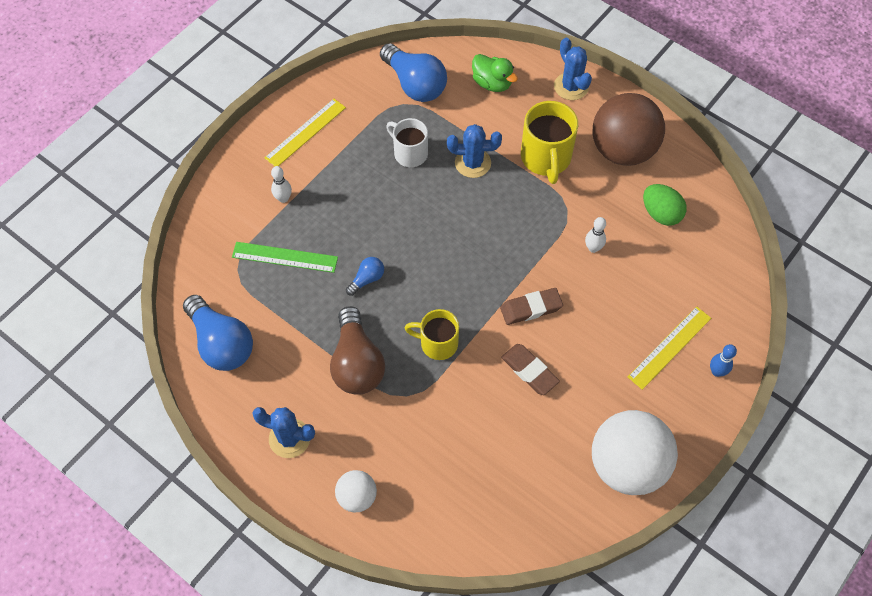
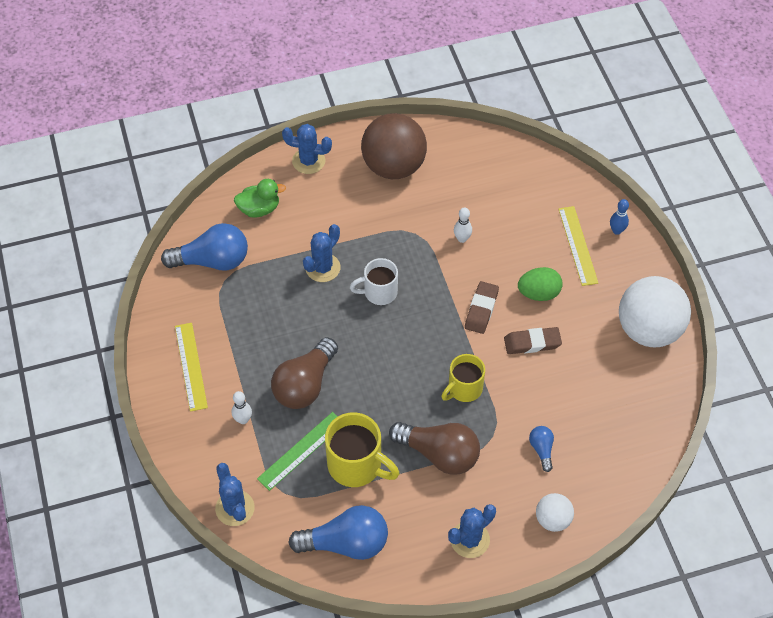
camera: 55 degrees left, 5 degrees down
blue light bulb [346,257,384,296] -> blue light bulb moved to [529,426,554,472]
white mug [386,118,428,167] -> white mug moved to [350,258,398,305]
yellow mug [521,101,578,184] -> yellow mug moved to [325,412,399,487]
green egg [643,184,687,226] -> green egg moved to [518,267,563,301]
none -> blue cactus [215,463,255,526]
none -> brown light bulb [271,337,338,409]

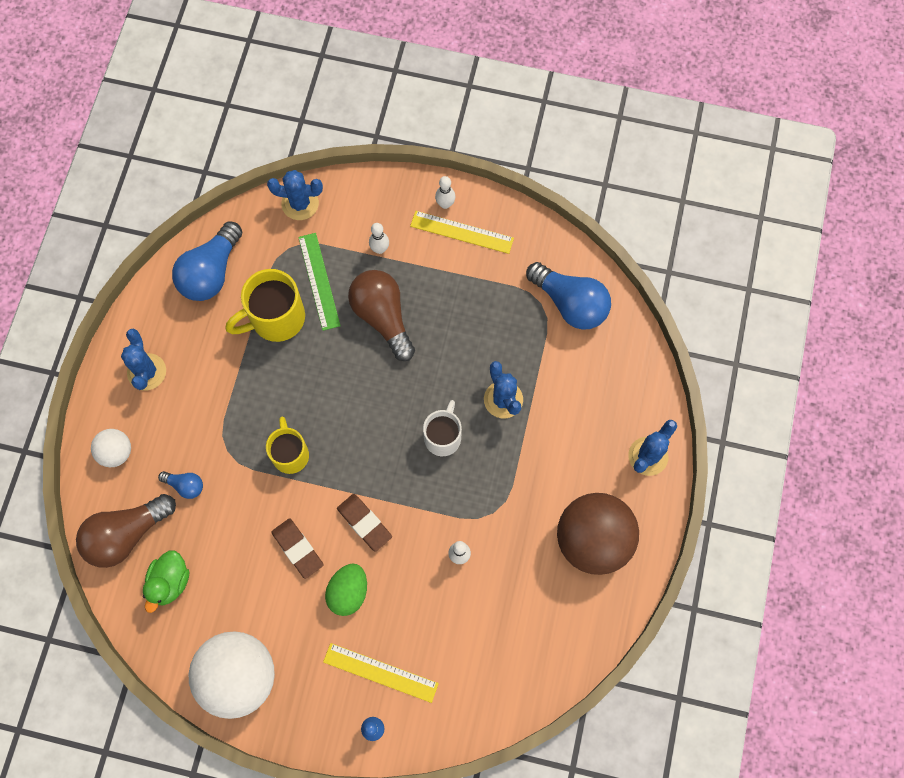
camera: 120 degrees right, 15 degrees up
blue light bulb [161,223,248,270] -> blue light bulb turned 75 degrees counterclockwise [526,262,611,330]
green duck [234,179,286,218] -> green duck moved to [143,551,189,613]
brown light bulb [389,422,480,475] -> brown light bulb moved to [76,494,176,568]
brown eraser [504,327,562,354] -> brown eraser turned 60 degrees counterclockwise [271,518,323,579]
none -> white bowling pin [435,176,455,209]

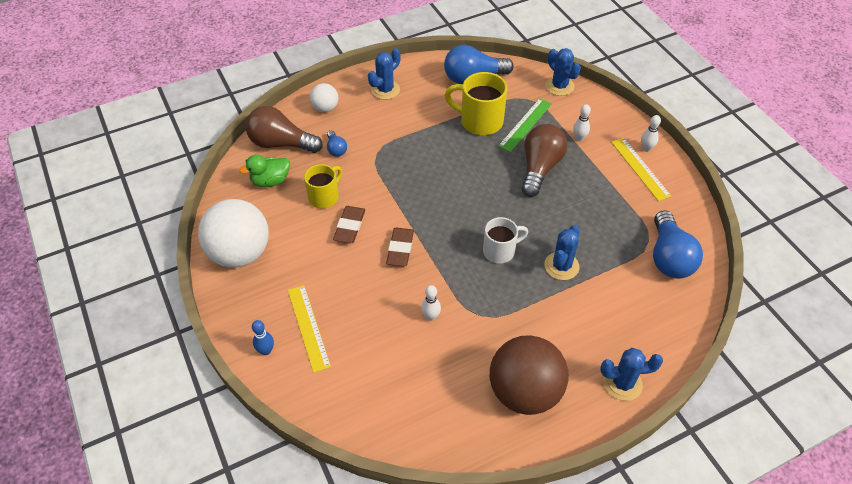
camera: 50 degrees right, 20 degrees down
yellow mug [266,417,309,474] -> yellow mug moved to [304,164,342,209]
green egg [325,564,367,616] -> none

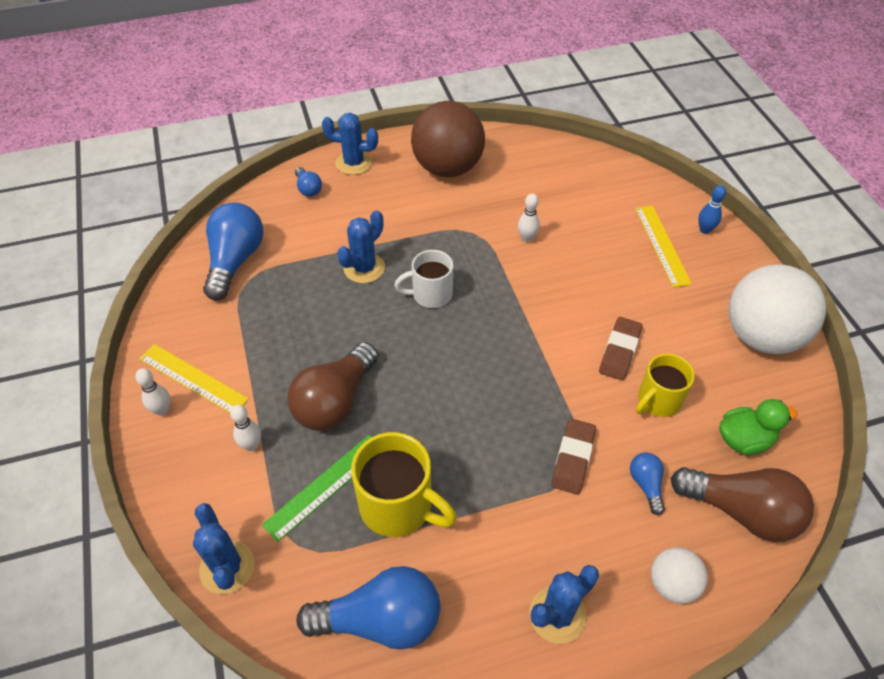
camera: 170 degrees left, 0 degrees up
brown eraser [386,228,414,267] -> brown eraser moved to [551,419,596,495]
yellow ruler [611,138,671,201] -> yellow ruler turned 45 degrees counterclockwise [139,344,249,413]
none -> blue light bulb [295,167,322,197]

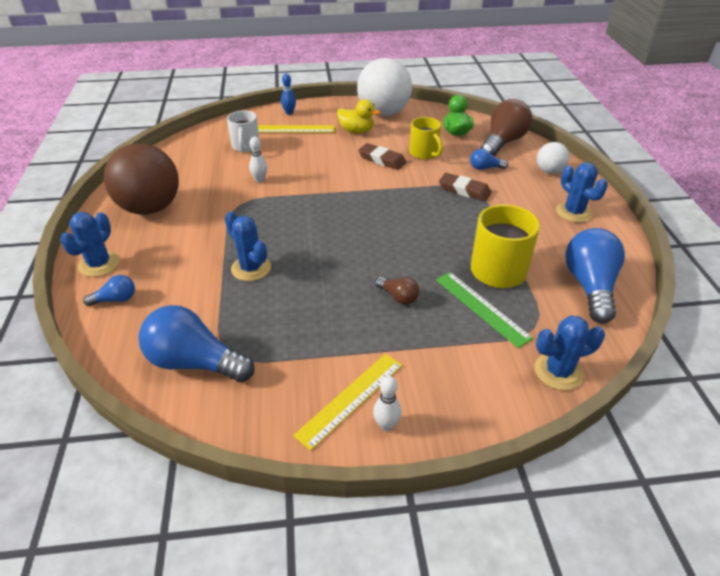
camera: 80 degrees left, 10 degrees down
white bowling pin [230,405,261,451] -> none
brown light bulb [287,342,378,431] -> brown light bulb [375,277,419,304], size x0.48
white mug [394,250,453,308] -> white mug moved to [227,110,259,152]
none -> yellow duck [337,99,380,133]

